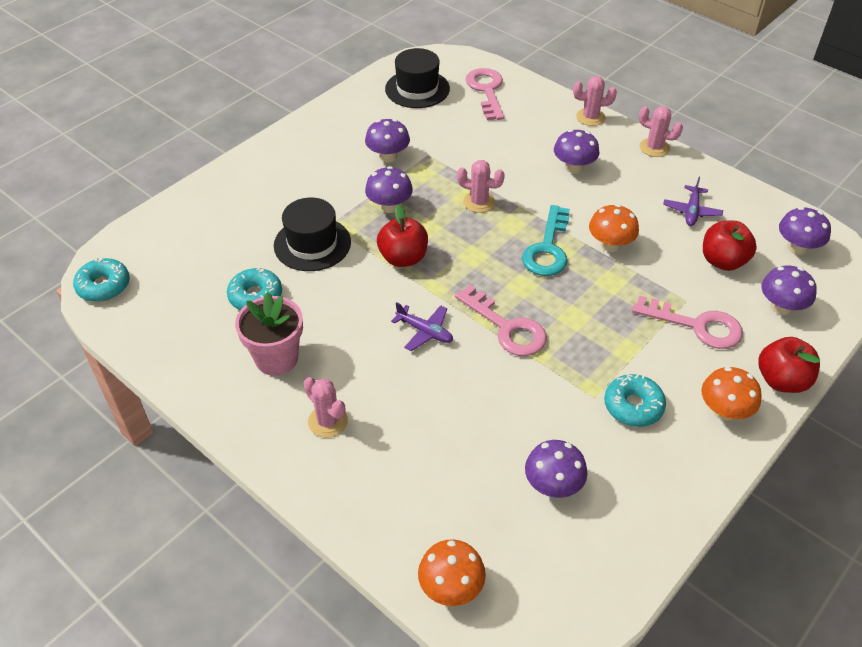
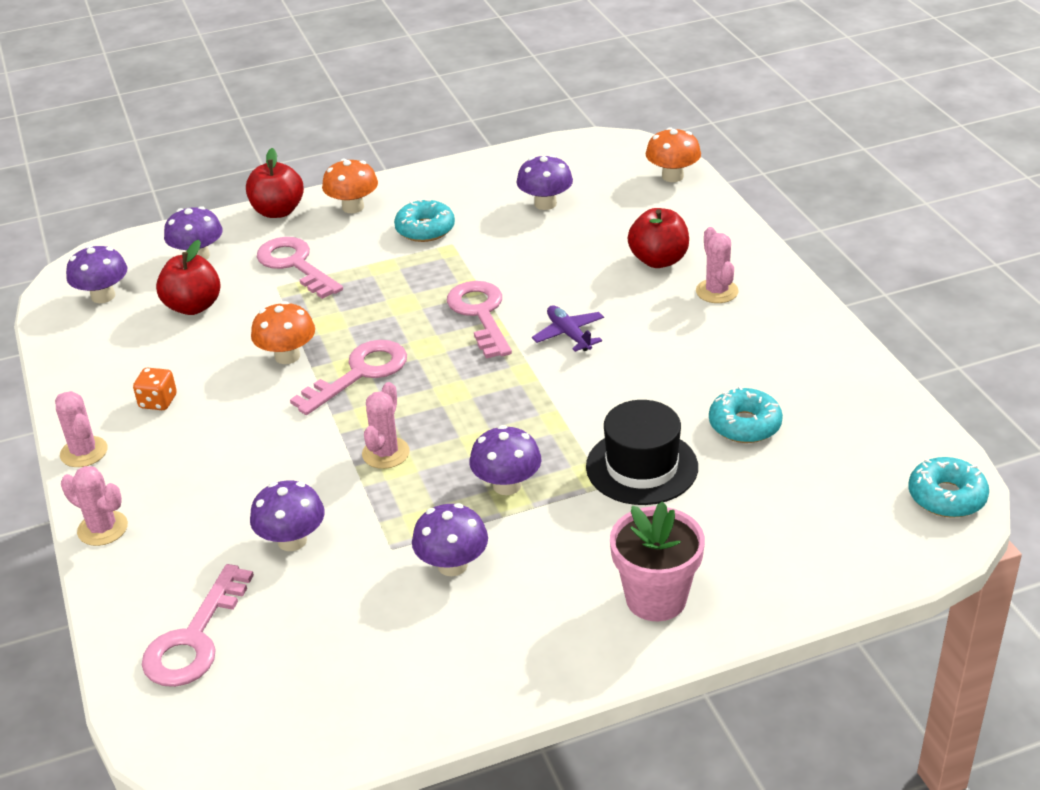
camera: 150 degrees left, 10 degrees down
pink flower pot [235,292,303,376] -> pink flower pot moved to [610,501,705,621]
red apple [377,204,428,267] -> red apple moved to [628,208,689,268]
black hat [385,48,450,108] -> none
pink cactus [457,160,505,213] -> pink cactus turned 60 degrees clockwise [362,382,410,469]
turquoise key [522,205,570,276] -> pink key [290,340,407,415]
purple mushroom [554,129,600,174] -> purple mushroom moved to [250,480,325,551]
purple plane [663,177,723,226] -> none
none -> orange dice [133,368,177,410]

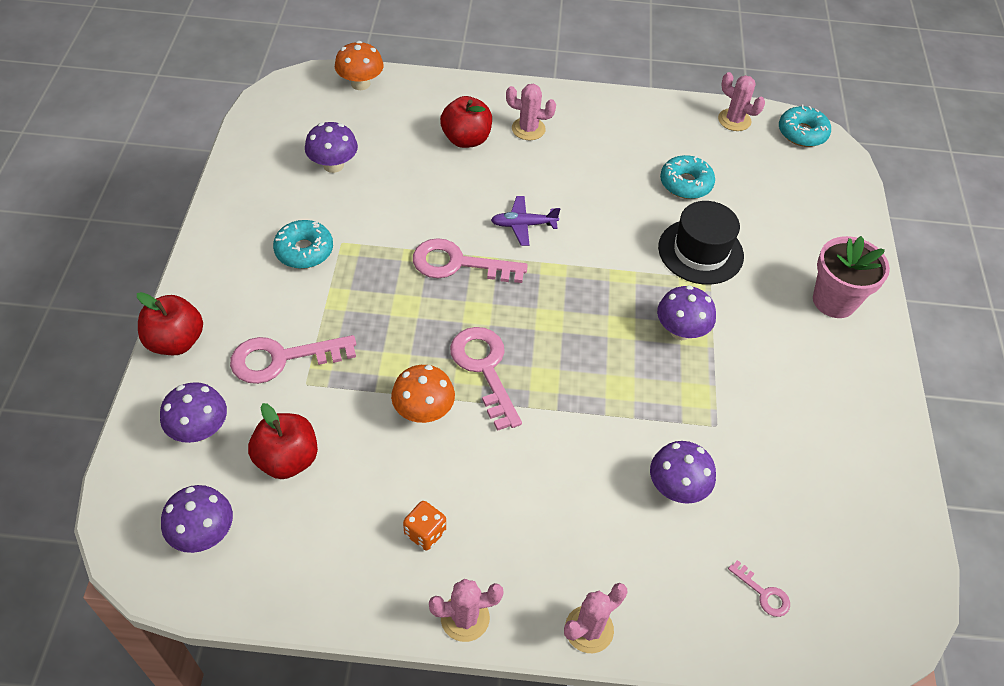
camera: 70 degrees left, 15 degrees up
pink key [142,564,254,687] -> pink key [728,560,790,617], size x0.49
orange mushroom [322,159,378,213] -> none
pink cactus [362,382,410,469] -> pink cactus moved to [718,72,765,131]
purple mushroom [412,503,488,576] -> none

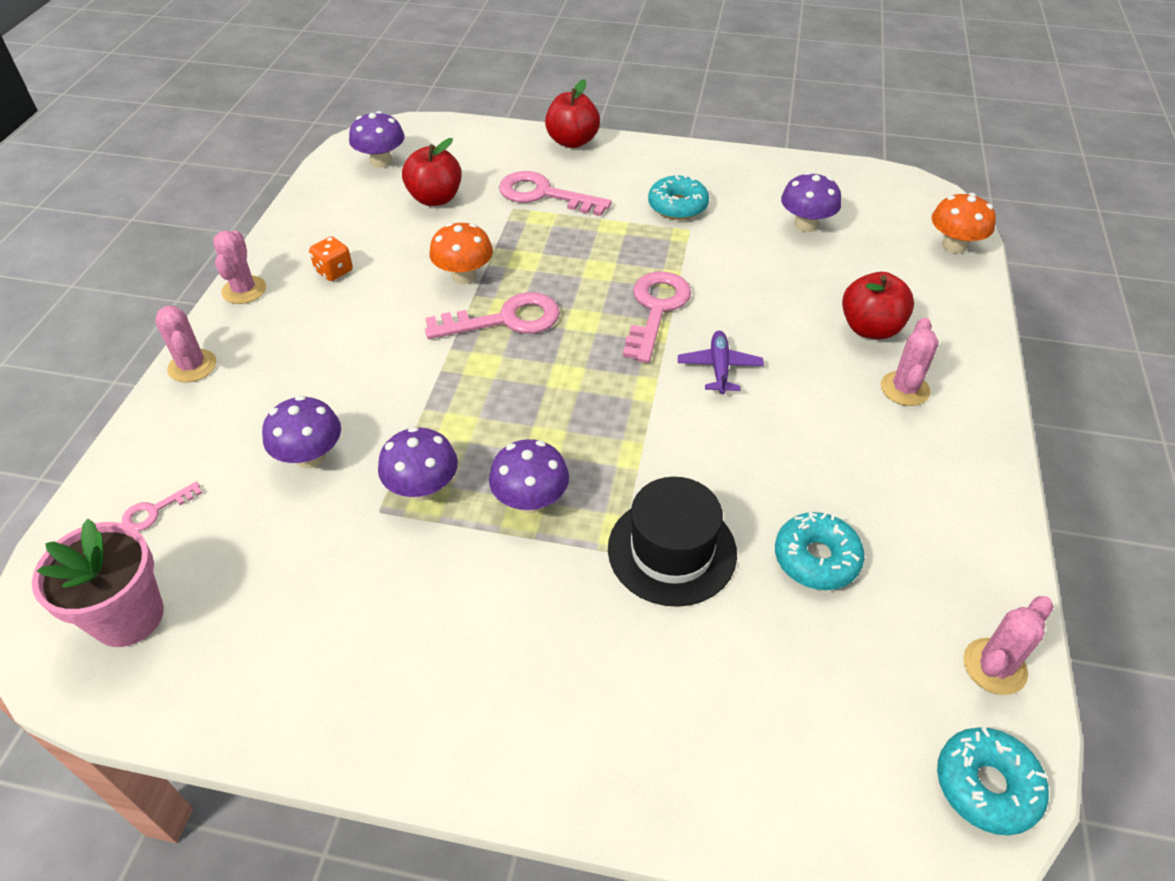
camera: 100 degrees right, 5 degrees down
purple mushroom [160,382,227,443] -> purple mushroom moved to [378,427,458,501]
pink key [230,335,356,384] -> pink key turned 60 degrees counterclockwise [499,171,612,216]
pink flower pot [813,236,890,318] -> pink flower pot moved to [32,519,164,647]

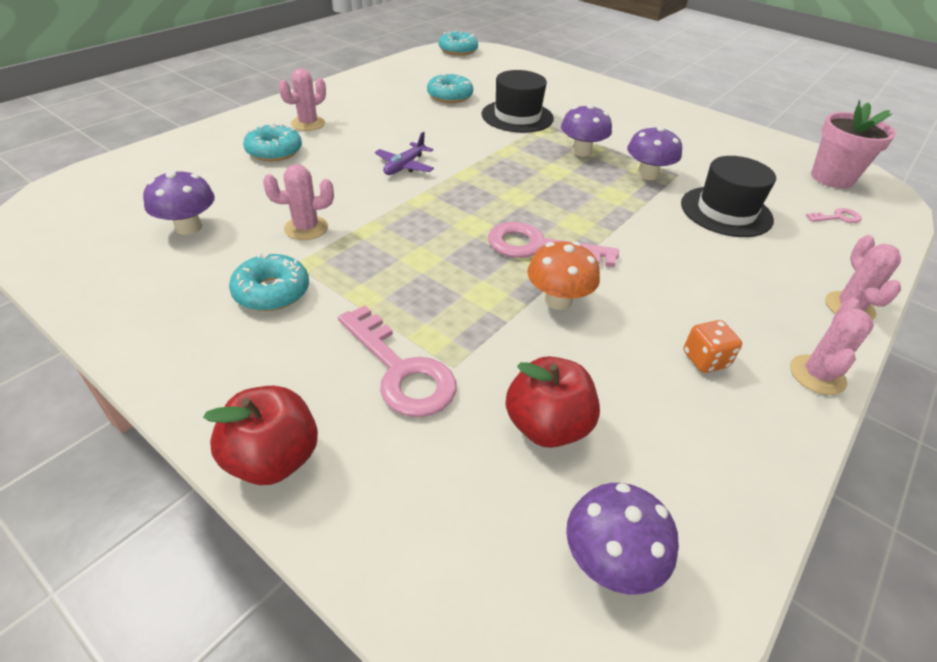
camera: 155 degrees left, 5 degrees down
purple mushroom [262,396,341,469] -> black hat [681,156,776,237]
pink key [623,271,691,363] -> none
red apple [842,272,914,339] -> turquoise donut [243,123,302,161]
orange mushroom [932,193,996,253] -> none
pink cactus [963,596,1054,695] -> pink cactus moved to [263,164,334,240]

